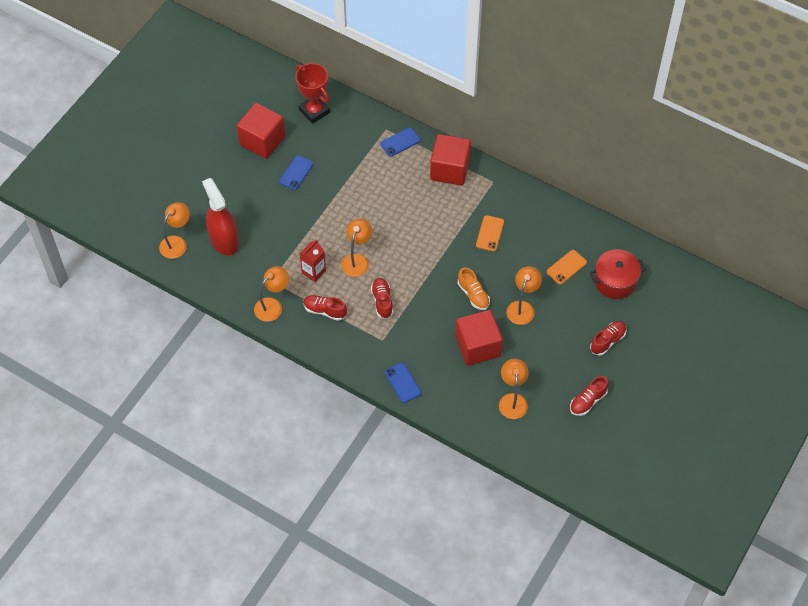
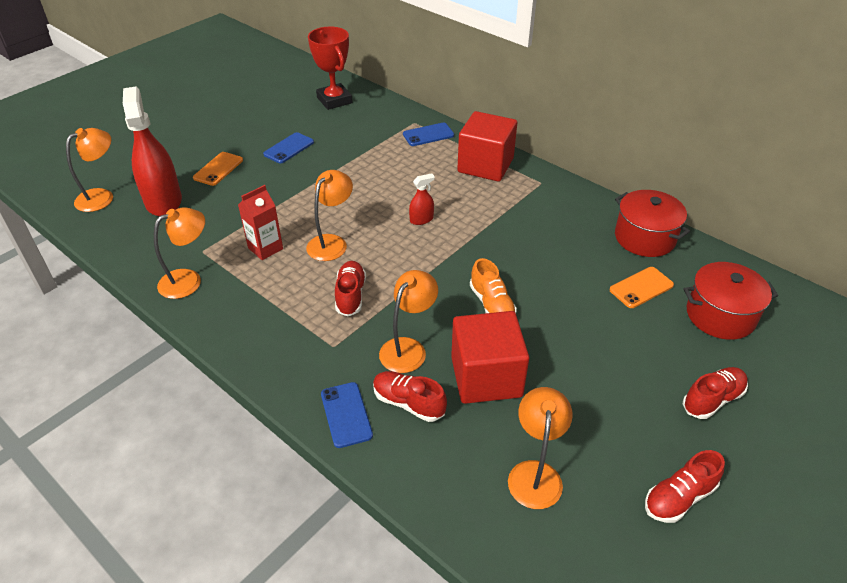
camera: 10 degrees right, 15 degrees down
red cube [237,103,285,159] -> none
red shoe [303,295,347,321] -> red shoe moved to [373,371,447,422]
orange phone [476,215,504,251] -> orange phone moved to [193,152,243,186]
orange lamp [506,266,542,325] -> orange lamp moved to [379,270,438,373]
none -> red spray bottle [409,173,435,225]
none -> red pot [615,190,690,257]

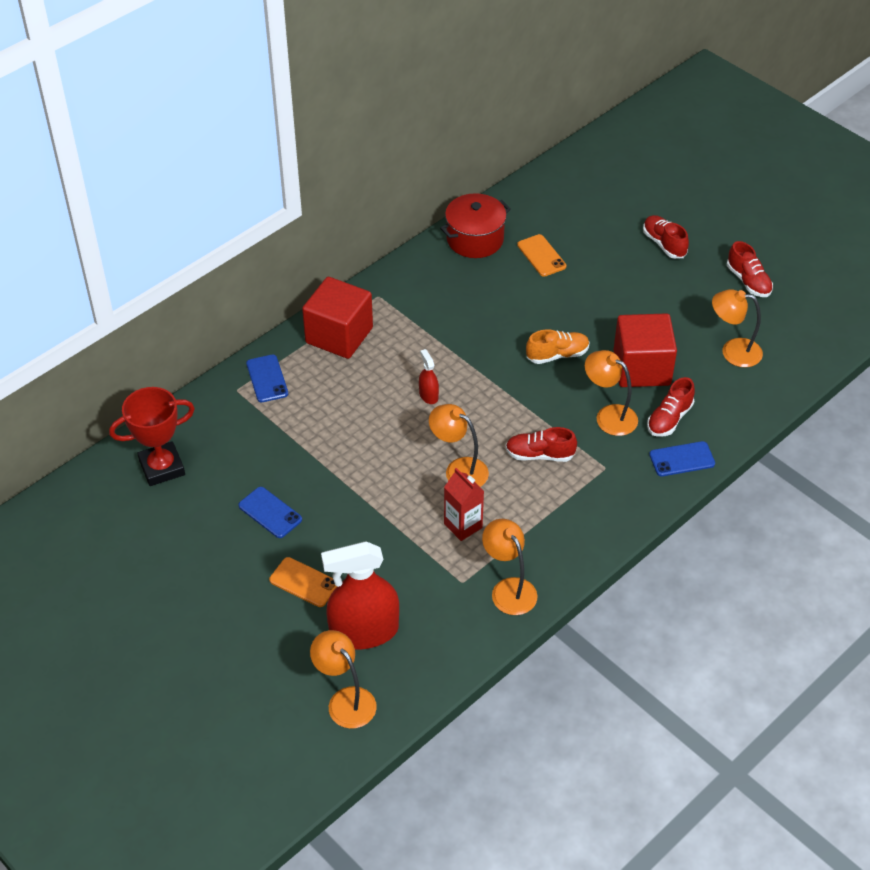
camera: 85 degrees left, 5 degrees up
red pot [684,262,778,340] -> none

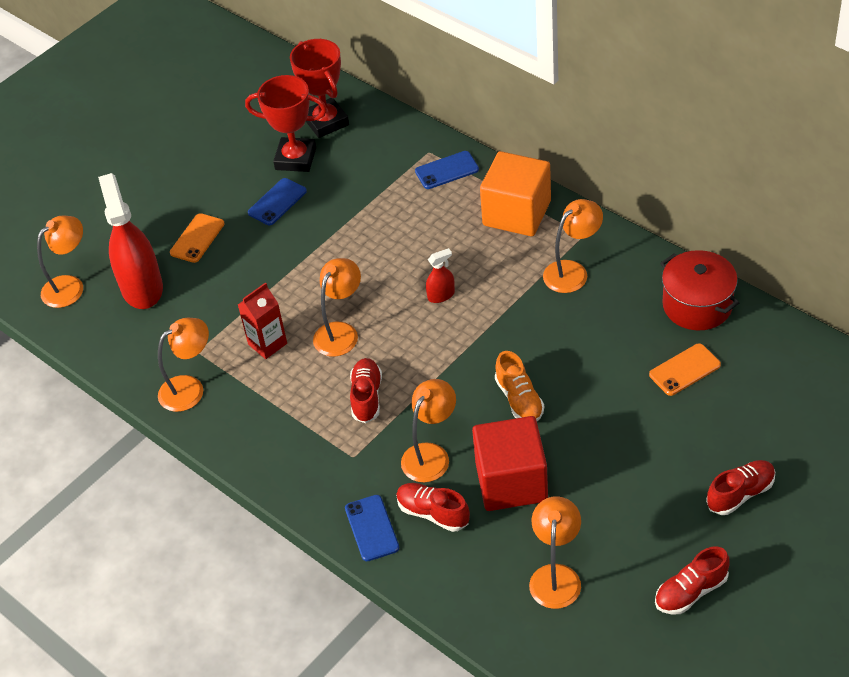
camera: 90 degrees right, 0 degrees up
red cube [302,277,373,359] -> orange cube [480,151,551,236]
none -> red trophy [245,75,327,172]
none -> orange lamp [543,199,603,293]

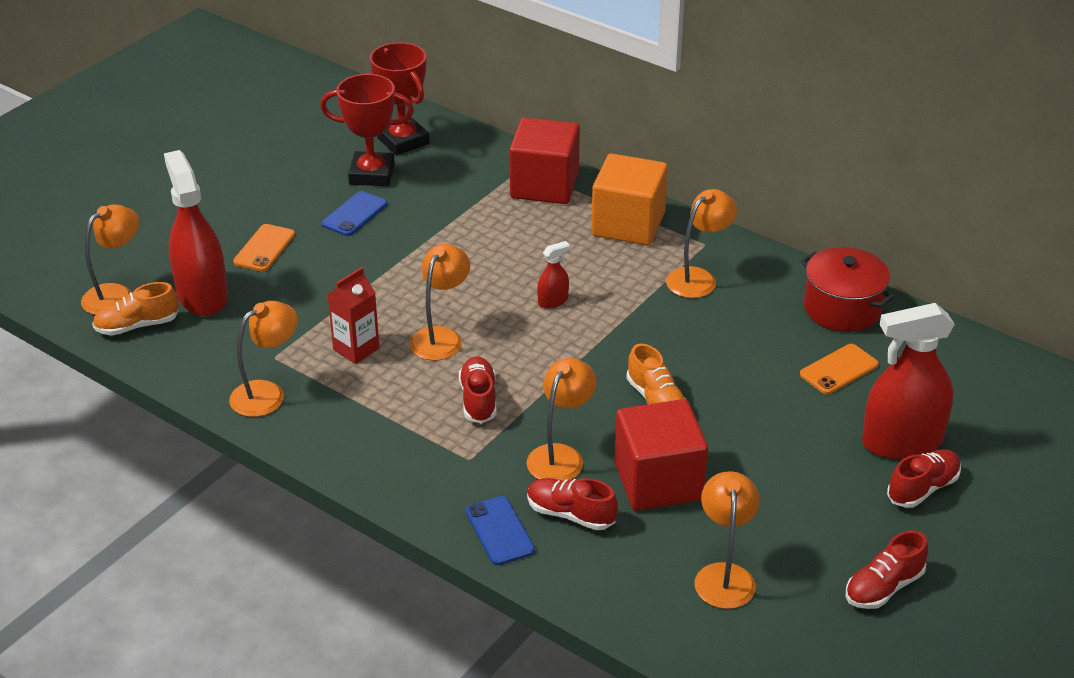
camera: 10 degrees left, 10 degrees down
blue phone [415,151,479,189] -> red cube [509,117,580,204]
none -> orange shoe [92,282,179,336]
none -> red spray bottle [862,303,955,459]

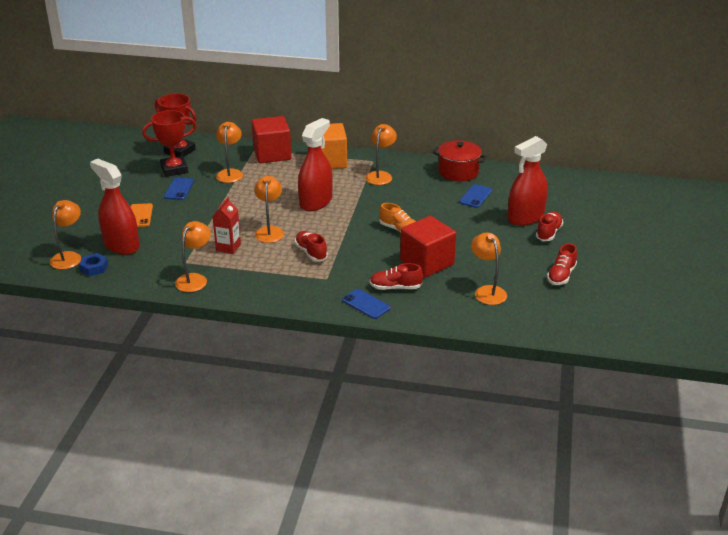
camera: 25 degrees left, 5 degrees down
orange shoe [92,282,179,336] -> blue nut [79,253,108,276]
orange lamp [527,358,597,481] -> orange lamp moved to [216,122,243,183]
red spray bottle [537,241,570,309] -> red spray bottle [298,118,333,211], size x2.27
orange phone [800,344,879,394] -> blue phone [459,184,492,208]

